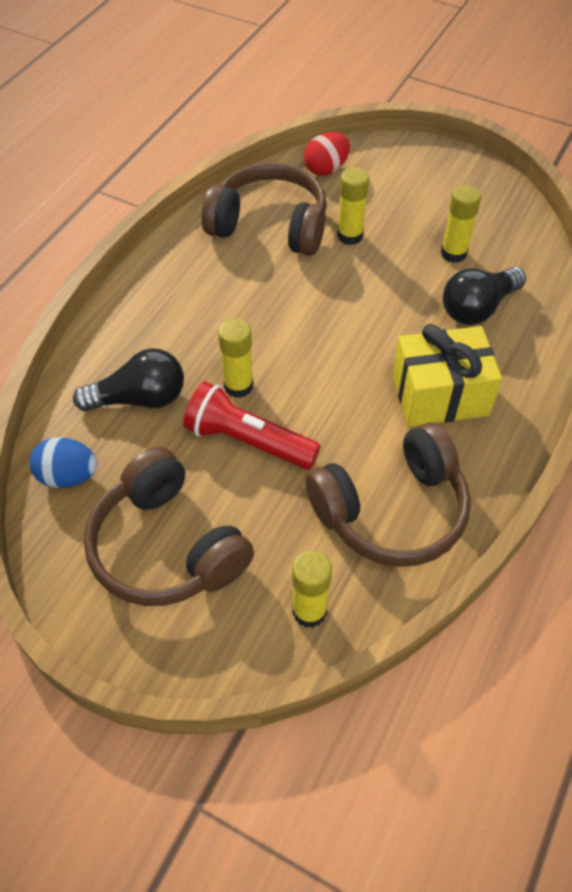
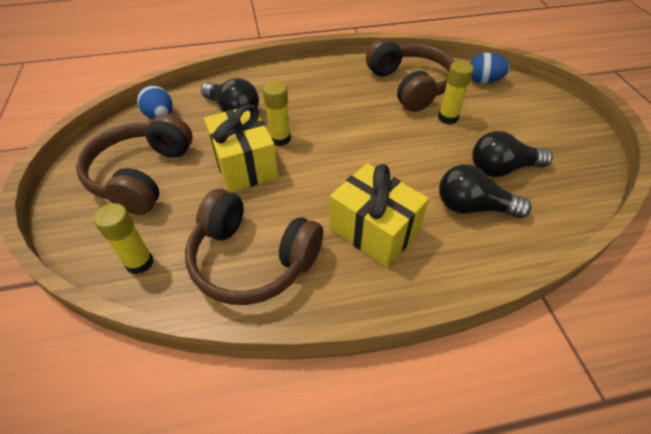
camera: 50 degrees right, 5 degrees down
red flashlight [183,381,321,469] -> yellow gift [204,104,278,192]
red egg [304,132,350,176] -> blue egg [470,53,510,84]
yellow glue stick [441,185,481,263] -> black light bulb [472,131,553,177]

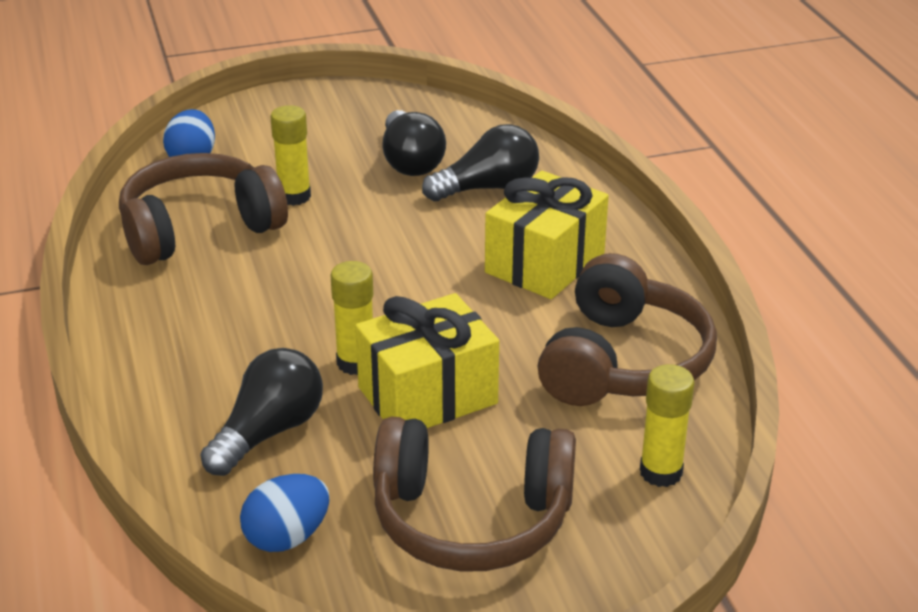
camera: 95 degrees left, 15 degrees down
black light bulb [439,165,532,218] -> black light bulb turned 120 degrees counterclockwise [422,124,539,201]

